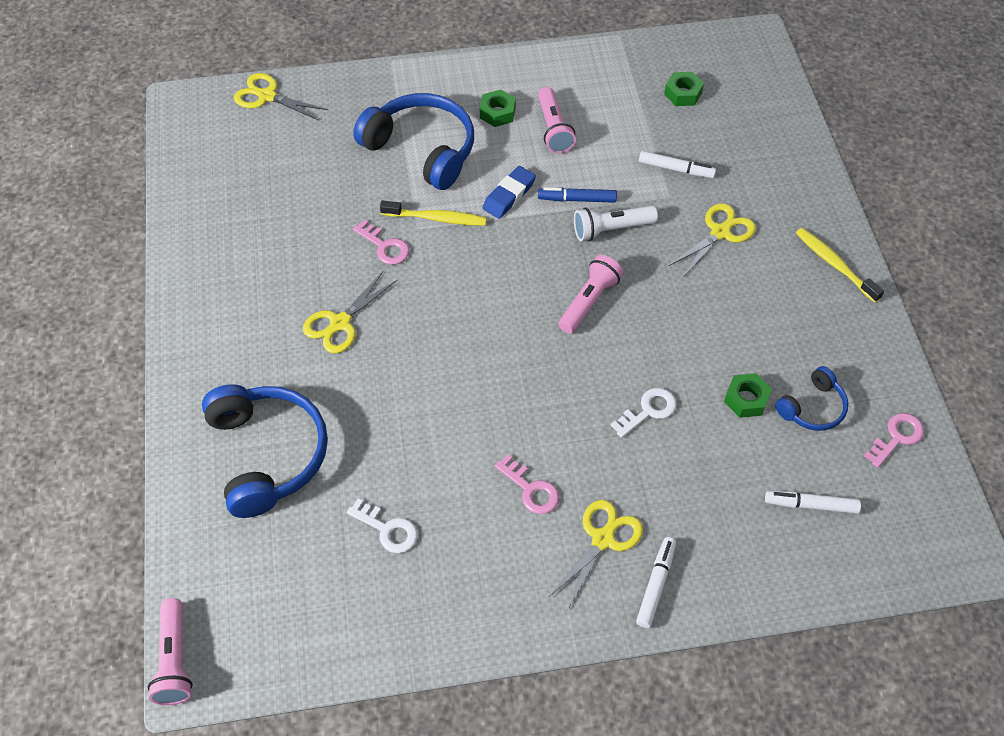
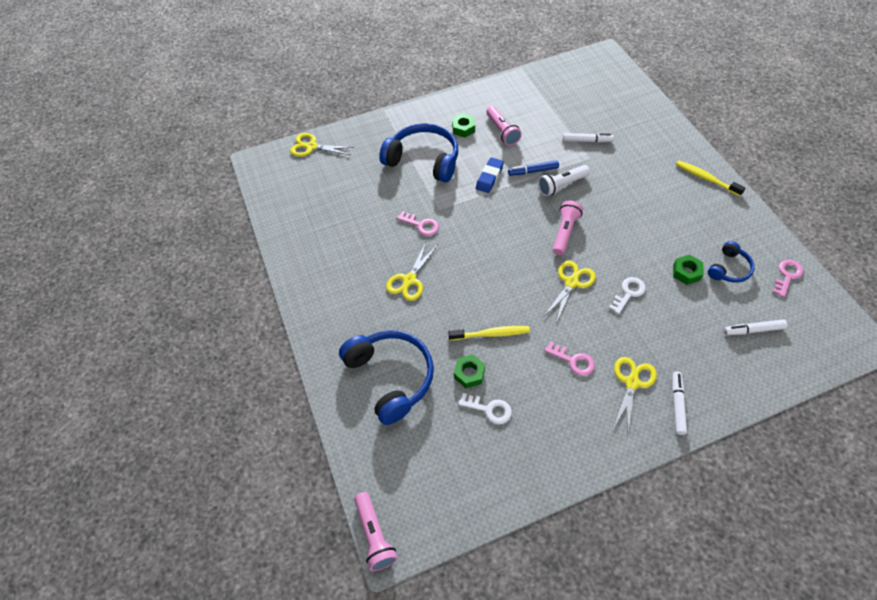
camera: 10 degrees left, 0 degrees up
yellow toothbrush [380,200,487,226] -> yellow toothbrush moved to [448,326,530,340]
green nut [664,72,704,106] -> green nut moved to [454,355,485,388]
yellow scissors [669,203,756,276] -> yellow scissors moved to [544,261,596,321]

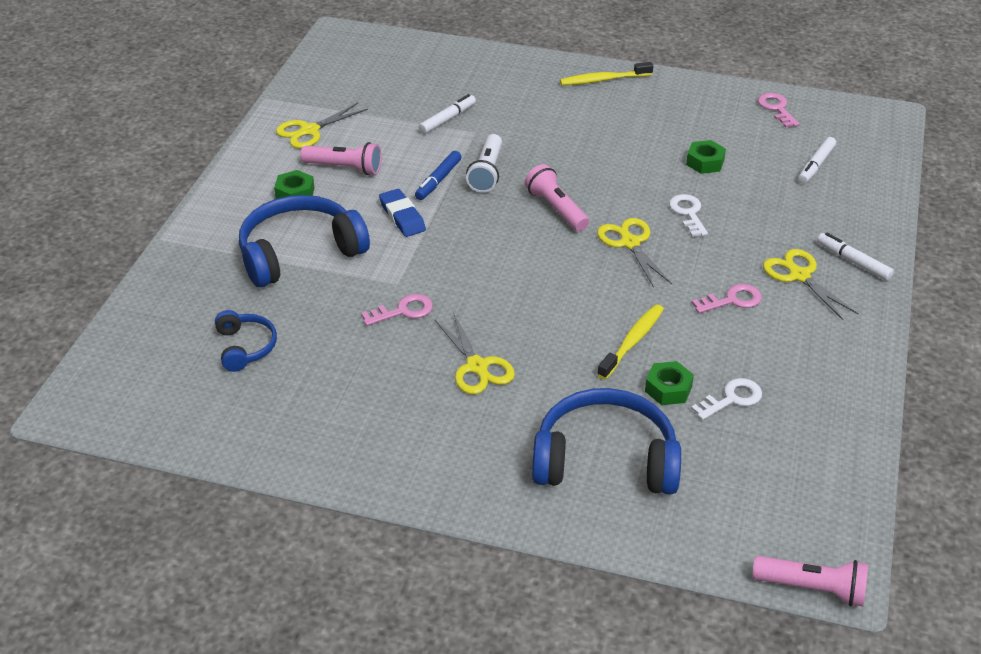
camera: 55 degrees left, 15 degrees down
yellow scissors [290,133,354,157] -> yellow scissors moved to [276,103,368,148]
blue headphones [708,241,754,283] -> blue headphones moved to [215,310,277,372]

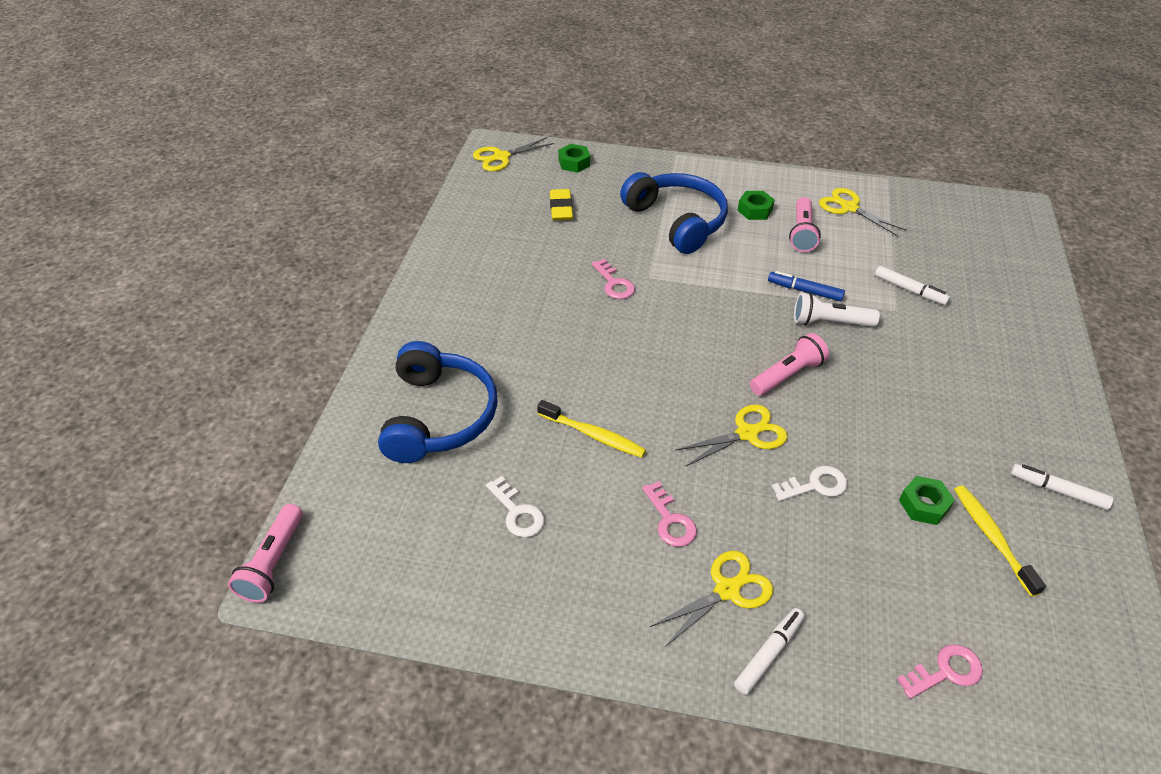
camera: 85 degrees right, 5 degrees up
blue headphones [215,310,277,372] -> yellow eraser [550,189,573,221]
blue eraser [379,189,426,237] -> none
yellow scissors [435,312,515,394] -> yellow scissors moved to [473,137,554,172]
yellow toothbrush [560,62,653,86] -> yellow toothbrush moved to [954,485,1046,597]
green nut [645,361,694,405] -> green nut moved to [558,144,590,173]
pink key [758,93,799,128] -> pink key moved to [897,644,983,699]
white marker [798,137,836,183] -> white marker moved to [1011,464,1113,510]

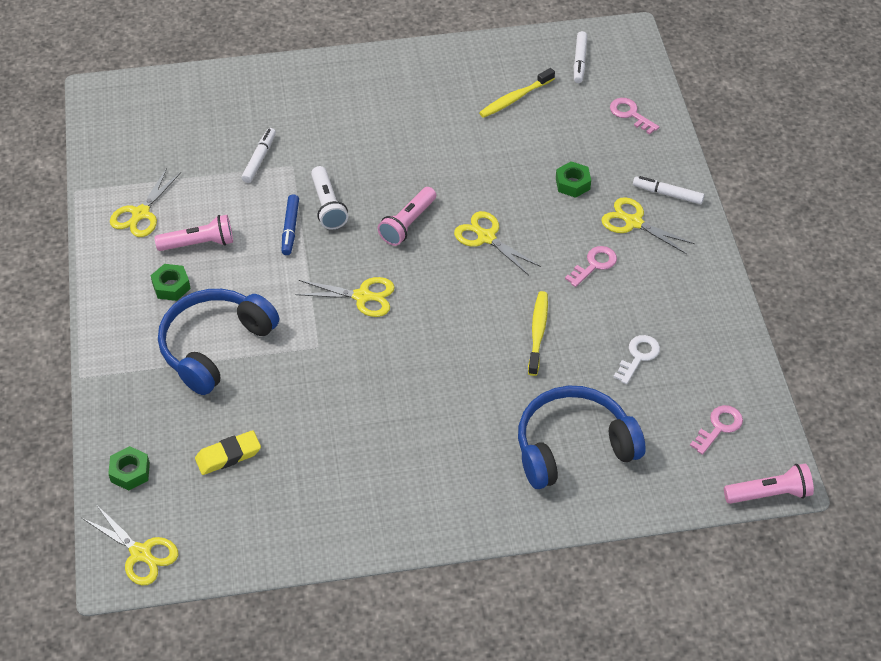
camera: 110 degrees left, 5 degrees up
pink key [592,259,635,299] -> pink key moved to [690,405,743,455]
pink flashlight [750,333,829,396] -> pink flashlight turned 90 degrees counterclockwise [378,187,436,246]
white key [772,466,847,501] -> none
green nut [899,476,955,525] -> green nut moved to [556,161,591,198]
white marker [1011,464,1113,510] -> white marker moved to [574,31,587,83]
none -> yellow scissors [295,277,395,317]

